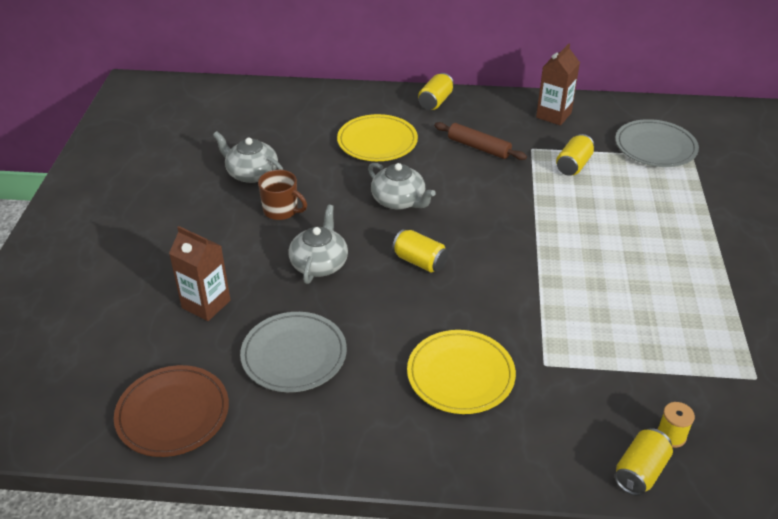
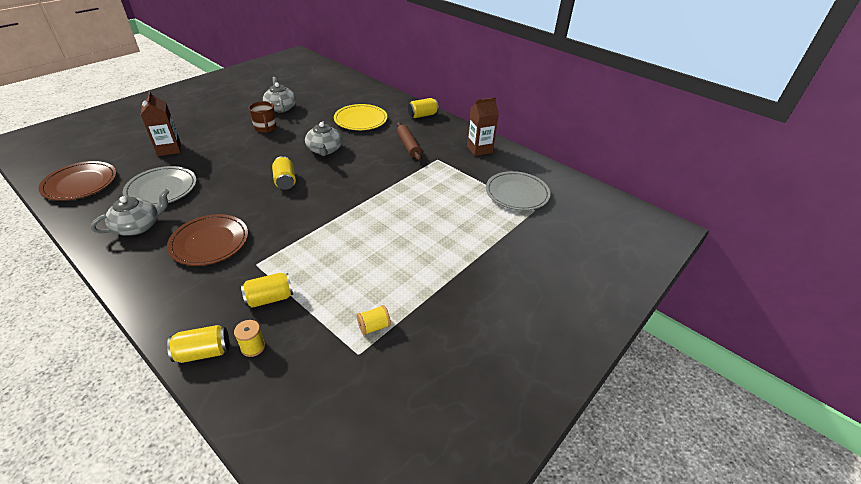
camera: 35 degrees right, 0 degrees up
grey teapot [288,205,348,284] -> grey teapot moved to [91,188,170,236]
yellow plate [407,330,516,414] -> brown plate [167,214,248,266]
yellow can [556,134,594,176] -> yellow can moved to [241,273,293,308]
none -> yellow spool [357,305,391,335]

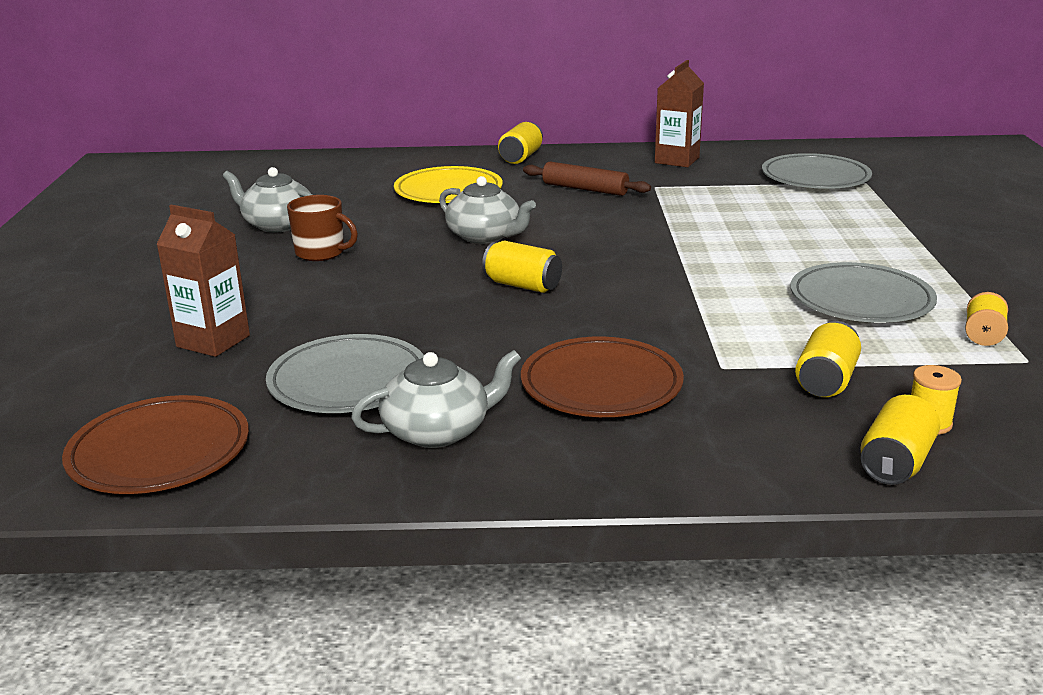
camera: 40 degrees left, 15 degrees down
grey teapot [91,188,170,236] -> grey teapot turned 60 degrees clockwise [351,350,521,448]
none -> grey plate [790,262,937,323]

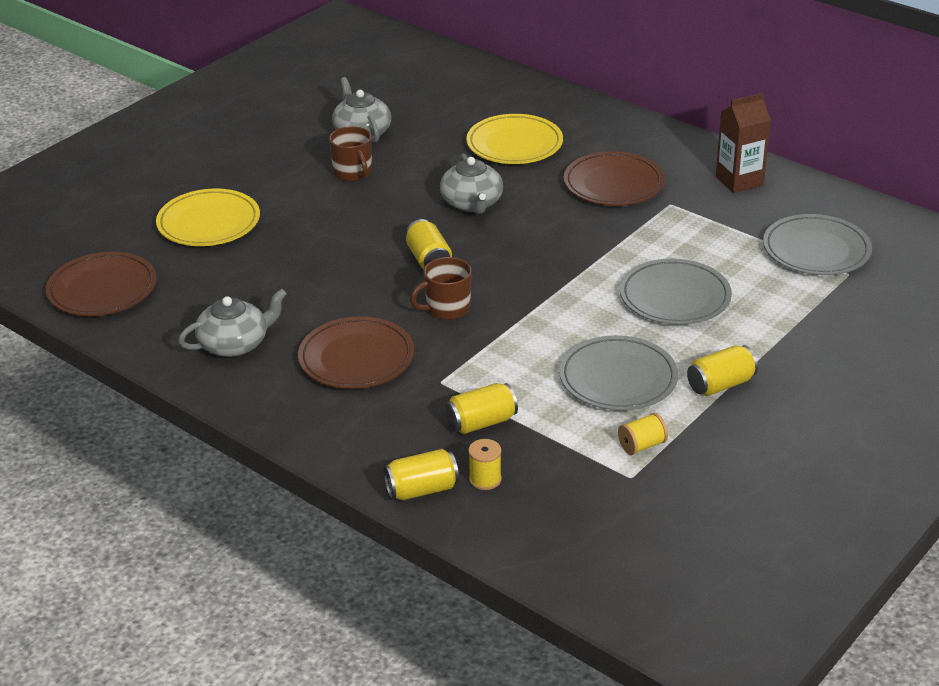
camera: 40 degrees right, 10 degrees up
brown carton [156,205,250,357] -> yellow plate [156,189,260,246]
grey plate [266,334,424,413] -> grey plate moved to [620,258,732,325]
grey teapot [351,350,521,448] -> grey teapot turned 45 degrees counterclockwise [178,289,287,357]
yellow can [498,122,543,164] -> yellow can moved to [687,345,758,396]
brown rolling pin [523,162,651,196] -> brown plate [564,151,665,206]
none -> brown mug [410,257,472,320]

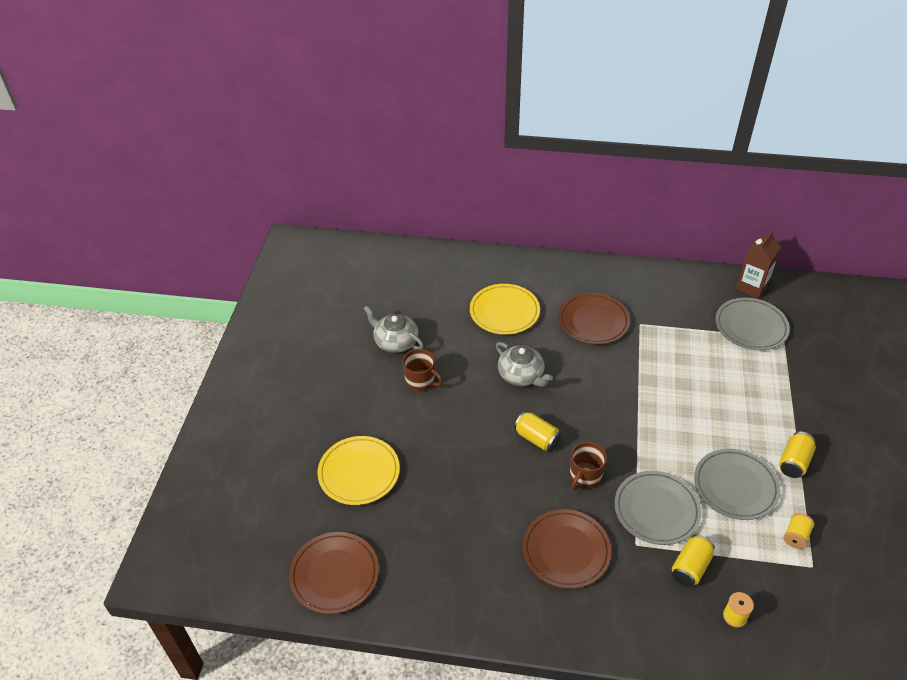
camera: 30 degrees left, 10 degrees up
grey teapot [178,289,287,357] -> none
yellow can [383,449,459,500] -> none
grey plate [620,258,732,325] -> grey plate moved to [614,471,701,545]
brown carton [716,93,771,193] -> brown carton moved to [736,231,781,299]

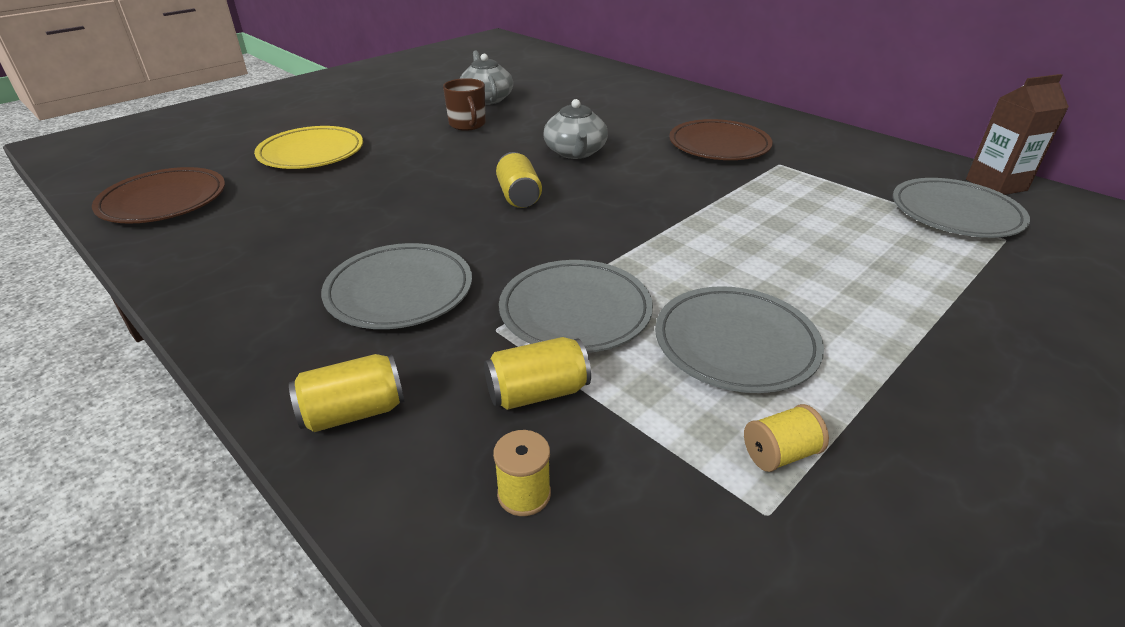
camera: 35 degrees right, 10 degrees down
yellow plate [470,284,540,335] -> none
brown plate [523,509,611,589] -> grey plate [321,243,472,329]
brown mug [570,442,607,491] -> none
yellow can [779,432,816,478] -> yellow can moved to [289,354,404,432]

